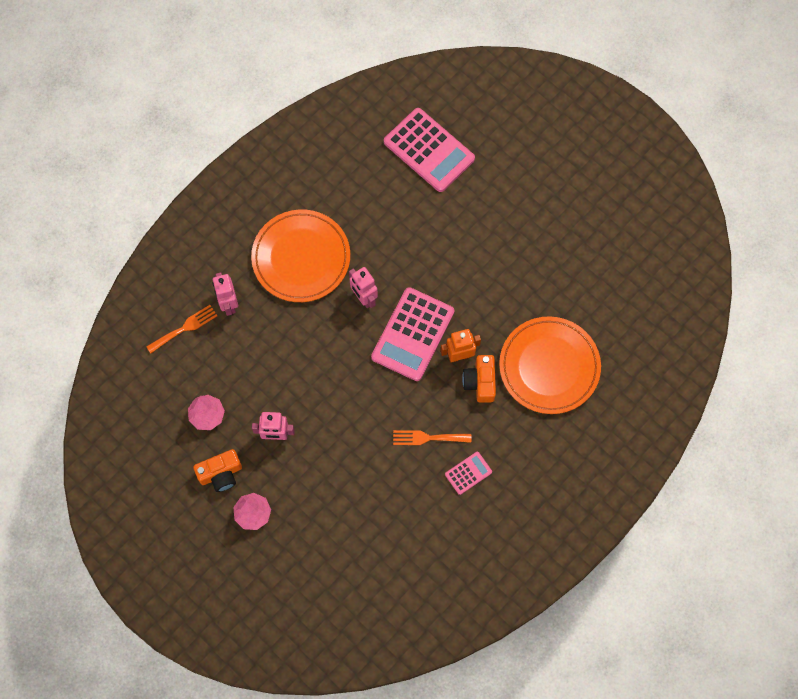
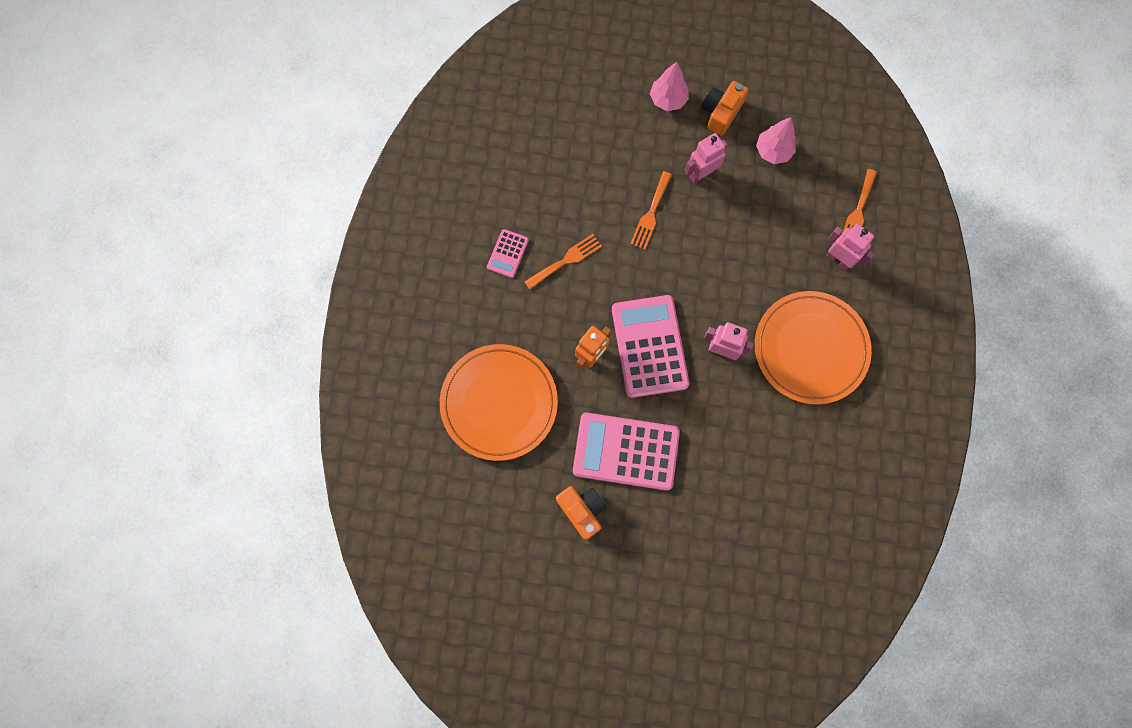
camera: 145 degrees right, 5 degrees up
pink calculator [384,108,475,192] -> pink calculator moved to [573,413,680,491]
orange camera [462,355,496,403] -> orange camera moved to [556,486,607,540]
none -> orange fork [630,171,672,250]

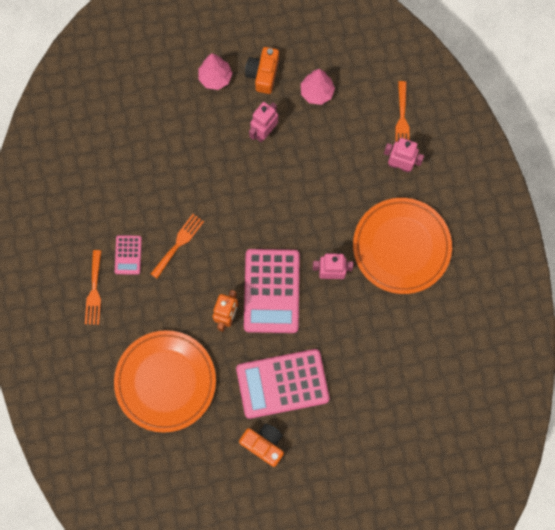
camera: 20 degrees left, 0 degrees up
pink calculator [612,295,689,398] -> pink calculator turned 150 degrees counterclockwise [244,249,300,333]
orange fork [630,171,672,250] -> orange fork moved to [85,250,101,325]

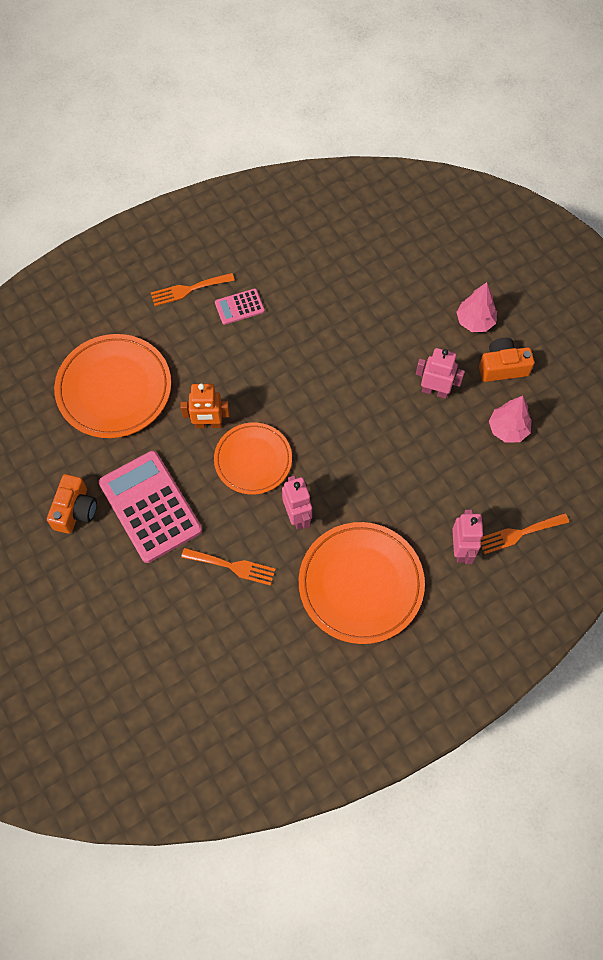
camera: 70 degrees right, 10 degrees down
orange fork [151,214,204,279] -> orange fork moved to [181,548,276,586]
pink calculator [244,249,300,333] -> orange plate [214,423,292,495]

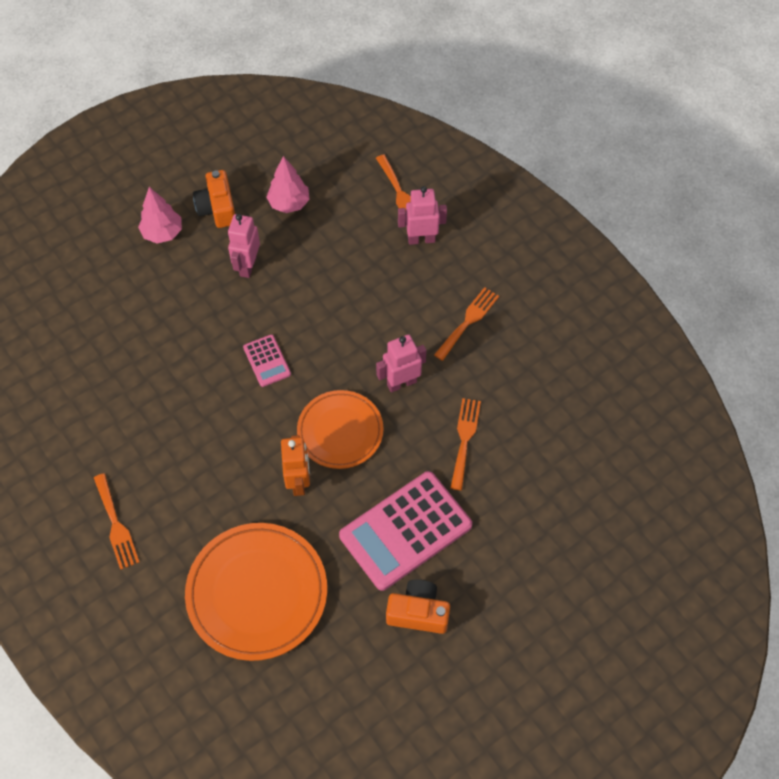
camera: 95 degrees left, 5 degrees down
pink calculator [215,289,265,325] -> pink calculator moved to [243,335,291,387]
orange plate [299,522,425,644] -> orange fork [434,287,499,361]

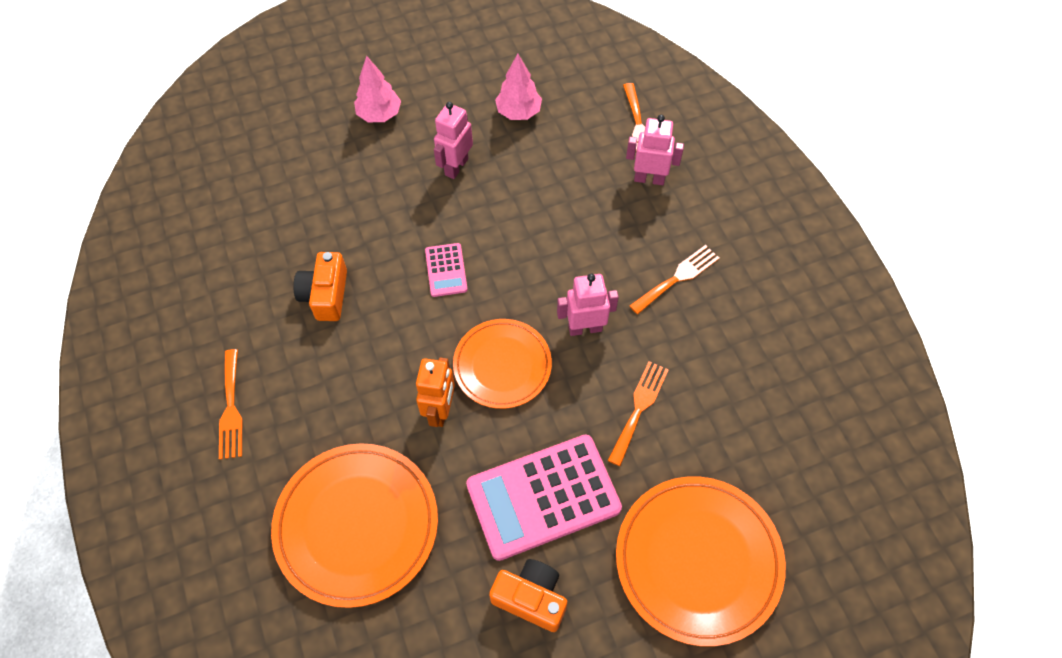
camera: 15 degrees right, 0 degrees up
orange camera [193,170,235,228] -> orange camera moved to [293,252,347,321]
none -> orange plate [616,476,786,647]

